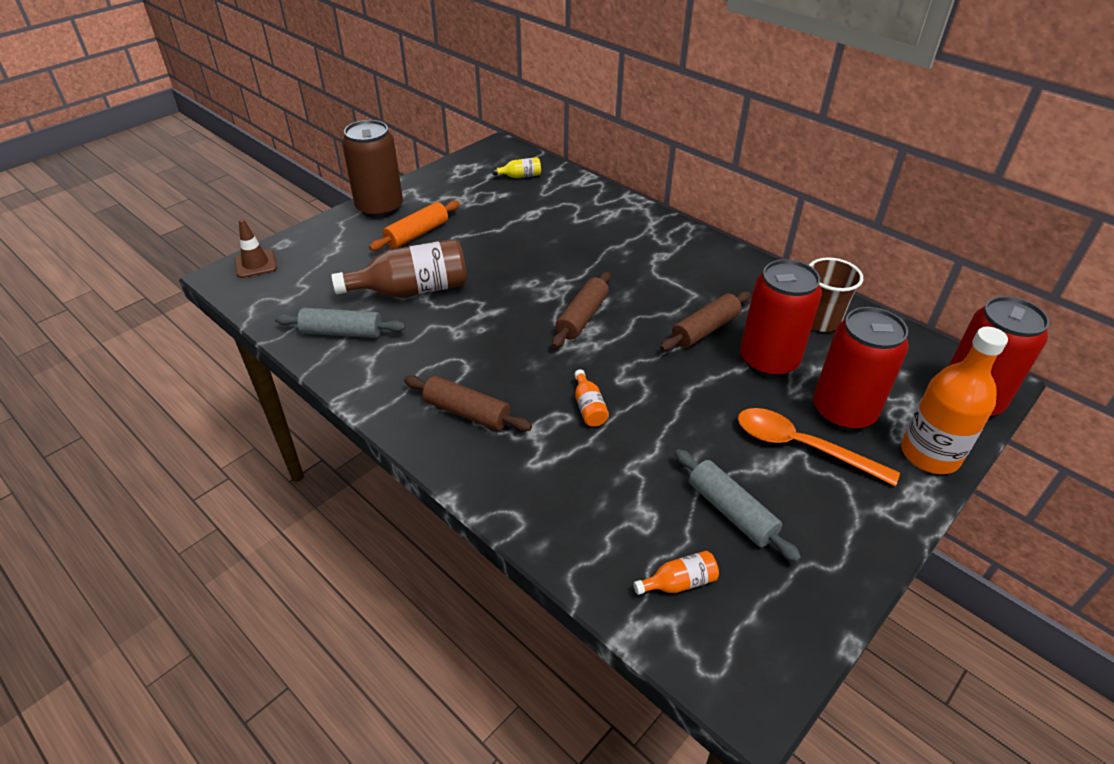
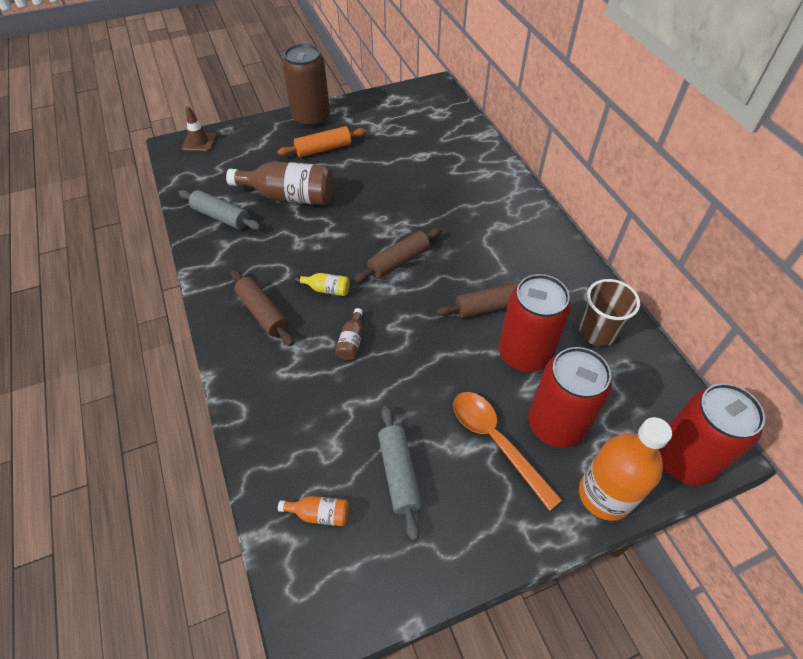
camera: 25 degrees right, 10 degrees up
yellow bottle [492,157,541,178] -> yellow bottle moved to [295,273,350,296]
orange bottle [574,369,609,427] -> brown bottle [335,308,363,360]

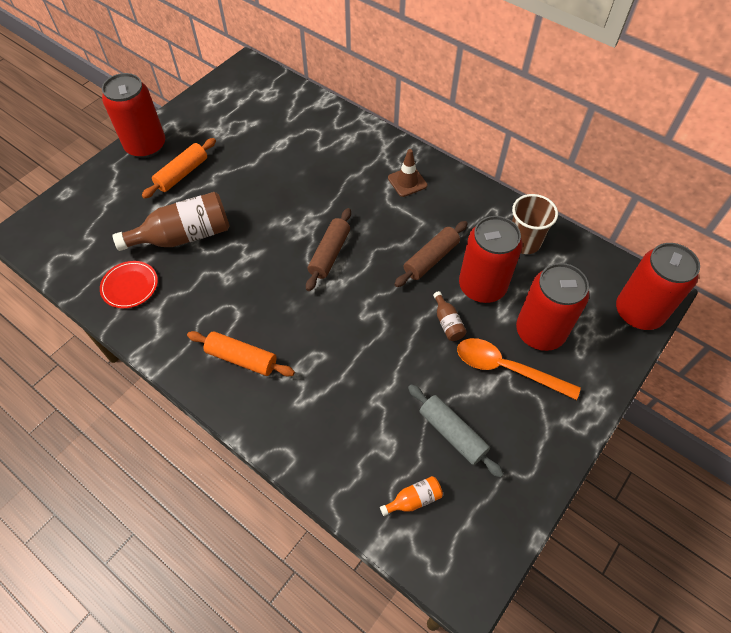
camera: 30 degrees left, 5 degrees up
grey rolling pin [178,190,261,230] -> red plate [100,261,158,309]
brown traffic cone [182,106,216,152] -> brown traffic cone moved to [388,149,427,197]
brown rolling pin [231,269,294,346] -> orange rolling pin [187,331,295,377]
brown can [282,44,330,128] -> red can [102,73,165,158]
yellow bottle [295,273,350,296] -> none
brown bottle [335,308,363,360] -> brown bottle moved to [433,291,467,341]
orange bottle [579,417,672,521] -> none

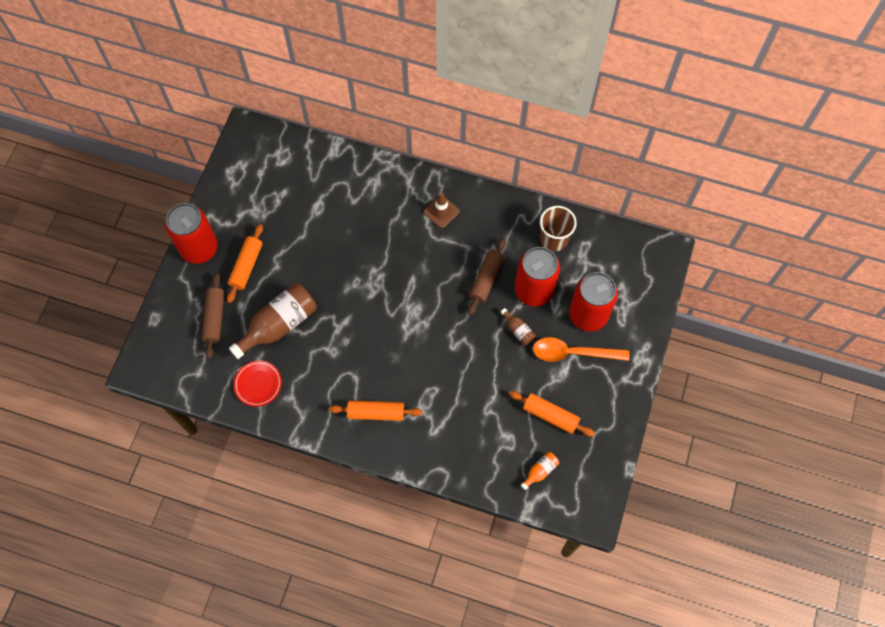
camera: 20 degrees left, 10 degrees up
brown rolling pin [306,208,351,291] -> brown rolling pin moved to [202,273,225,359]
grey rolling pin [408,384,504,478] -> orange rolling pin [509,391,595,437]
red can [616,243,700,330] -> none

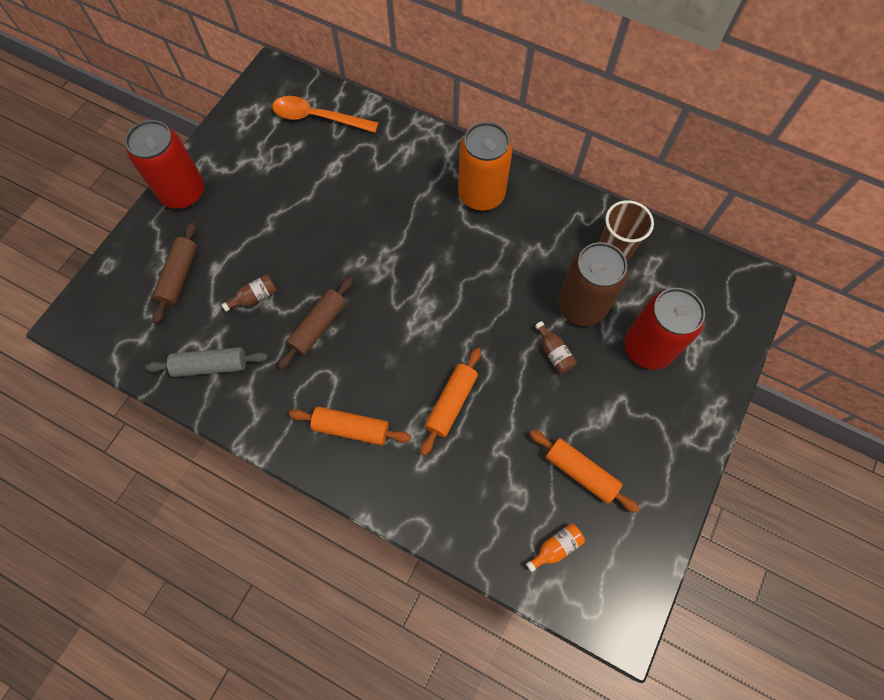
camera: 10 degrees right, 0 degrees up
orange rolling pin [227,224,263,303] -> orange rolling pin moved to [421,348,481,455]
brown bottle [229,283,317,359] -> brown bottle [222,275,277,312], size x0.45
red plate [234,361,282,407] -> grey rolling pin [145,347,268,377]
brown traffic cone [424,193,460,228] -> orange can [458,122,513,211]
brown rolling pin [468,238,506,315] -> brown rolling pin moved to [278,277,353,370]
red can [515,247,560,307] -> brown can [558,242,628,326]
orange spoon [533,337,629,362] -> orange spoon moved to [272,96,378,133]

